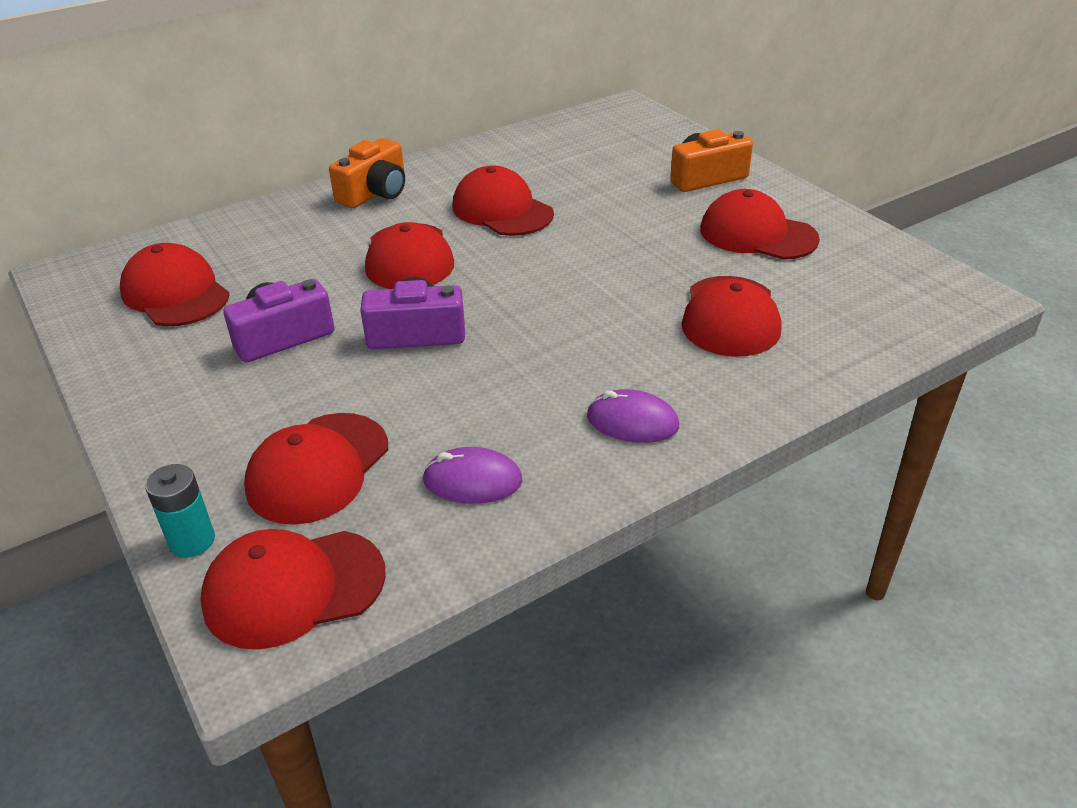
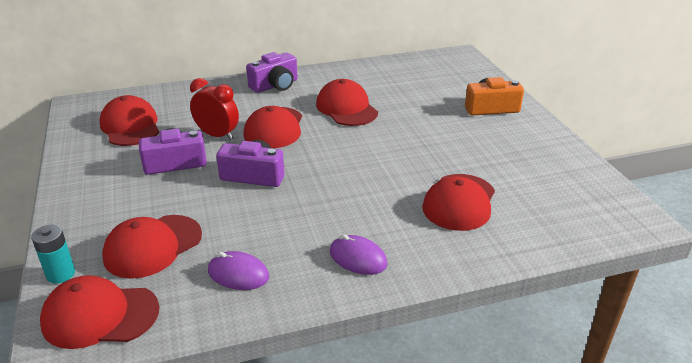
camera: 15 degrees right, 5 degrees down
orange camera [329,138,405,208] -> purple camera [246,52,297,93]
red cap [700,189,820,260] -> none
none -> red clock [190,78,239,140]

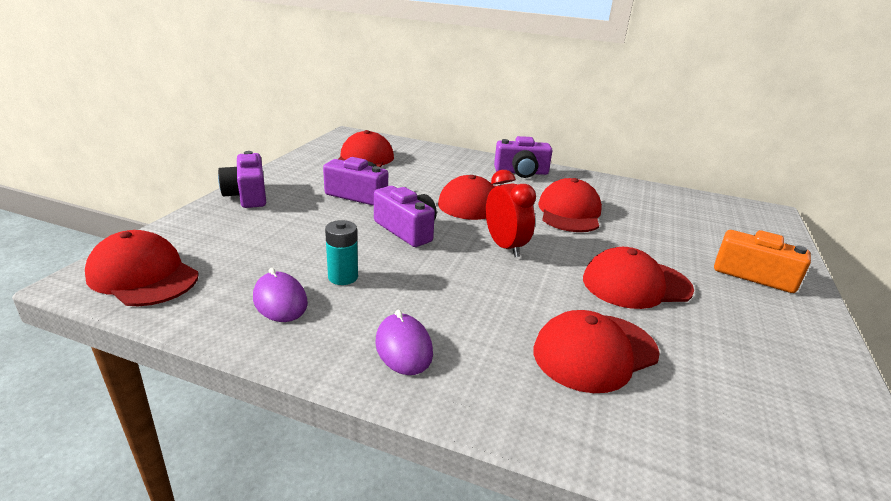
camera: 35 degrees right, 5 degrees down
turquoise battery [31,225,75,284] -> turquoise battery moved to [325,220,358,285]
red cap [102,215,202,279] -> red cap moved to [583,247,694,309]
red clock [190,78,239,140] -> red clock moved to [486,170,536,257]
none -> purple camera [218,151,266,208]

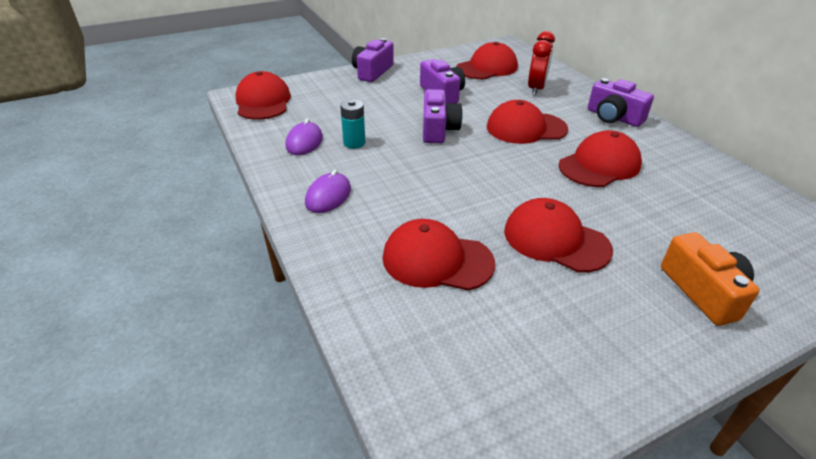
camera: 45 degrees right, 10 degrees up
red clock [486,170,536,257] -> red clock moved to [528,31,555,96]

